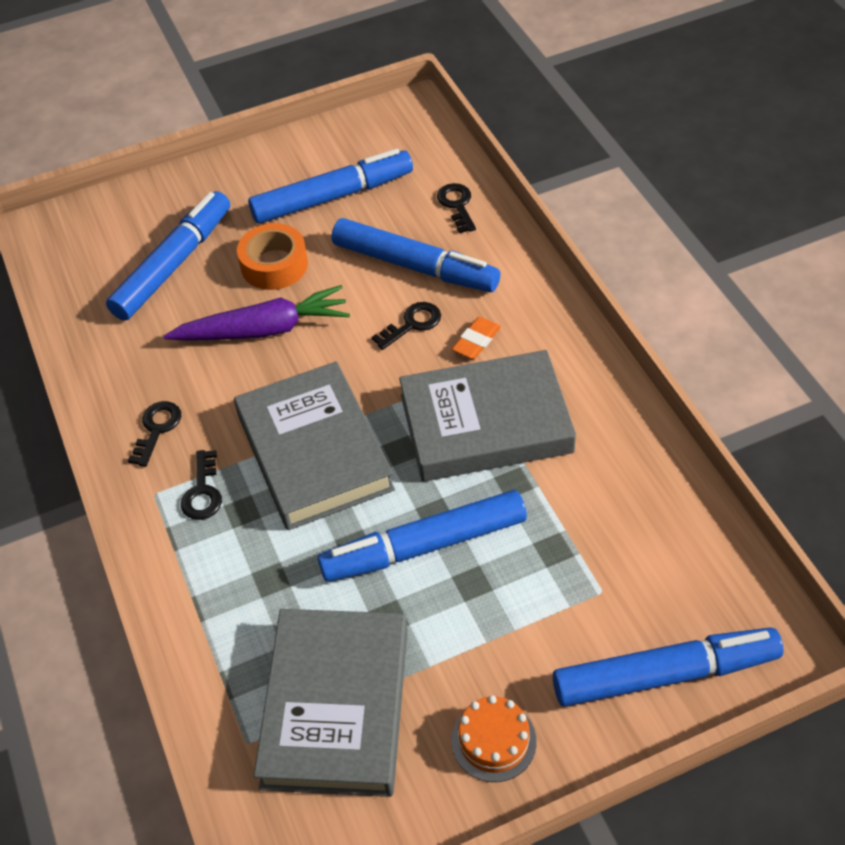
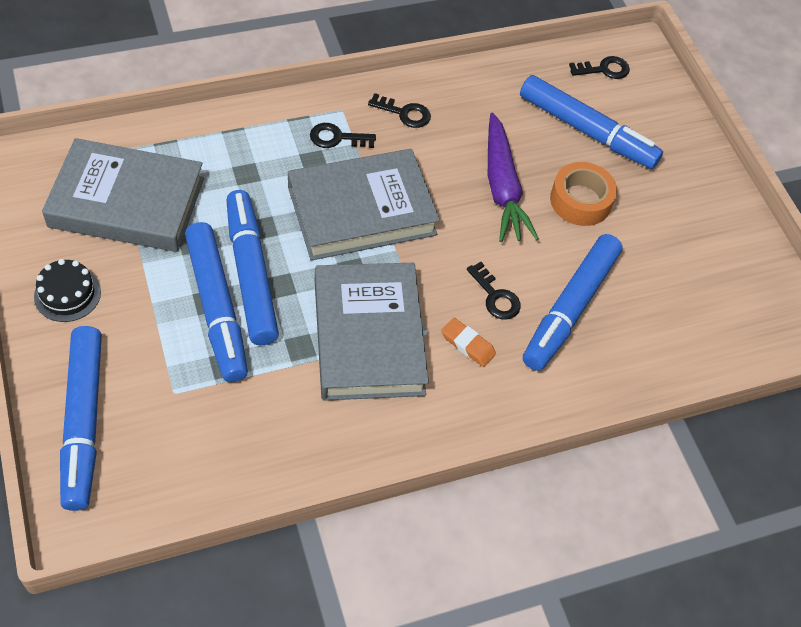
camera: 85 degrees right, 5 degrees up
blue marker [248,149,413,224] -> blue marker moved to [185,222,248,382]
black key [437,183,476,233] -> black key moved to [569,56,630,79]
orange cake [451,695,537,782] -> black cake [34,259,101,322]

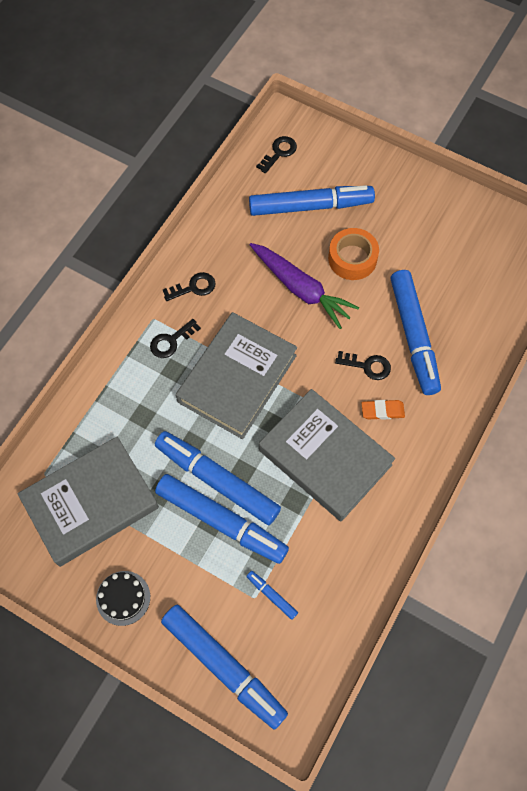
camera: 35 degrees left, 10 degrees up
none -> blue marker [246,571,298,620]

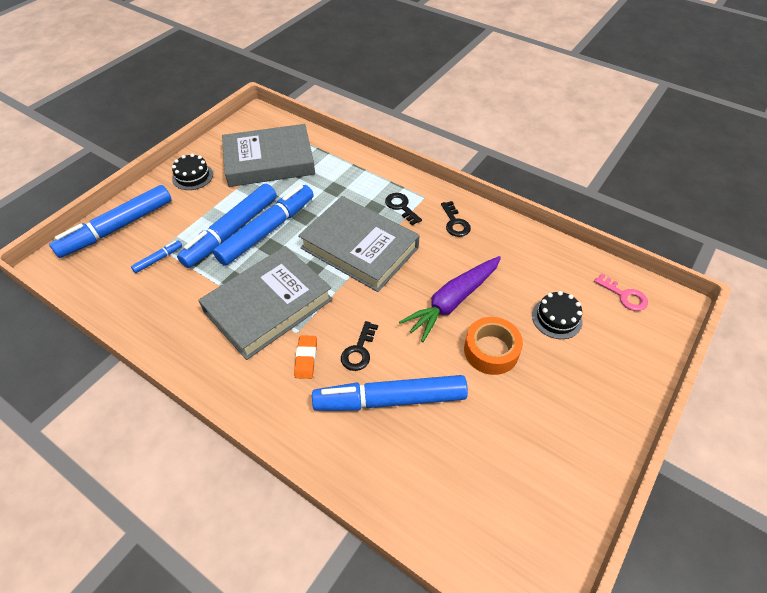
camera: 95 degrees right, 15 degrees down
grey book [17,437,159,567] -> grey book turned 75 degrees counterclockwise [222,124,315,187]
blue marker [249,185,375,216] -> black cake [532,291,583,339]
black key [256,136,297,174] -> pink key [594,273,648,311]

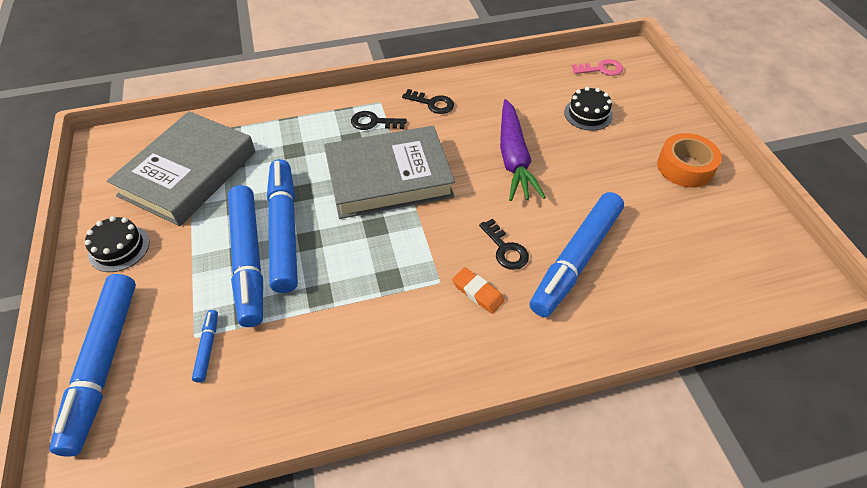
camera: 50 degrees left, 0 degrees up
grey book [198,246,333,360] -> none
orange tape [464,317,523,375] -> orange tape moved to [657,133,722,187]

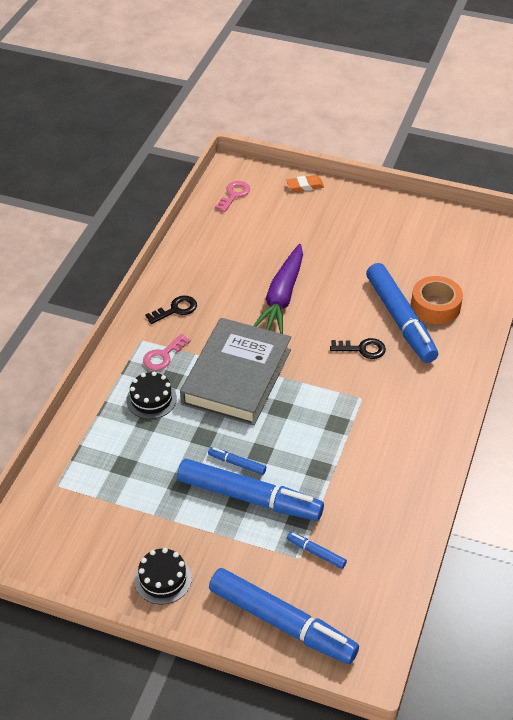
camera: 55 degrees left, 5 degrees down
grey book [107,112,255,226] -> none
blue marker [267,159,298,293] -> blue marker [208,447,266,475], size x0.42
black key [351,111,407,130] -> pink key [143,334,191,371]
orange eraser [452,267,505,314] -> orange eraser moved to [286,175,324,192]
purple carrot [500,99,546,201] -> purple carrot turned 75 degrees clockwise [253,244,303,334]
black cake [564,87,613,131] -> black cake moved to [126,371,177,419]
orange tape [657,133,722,187] -> orange tape moved to [411,276,463,324]

